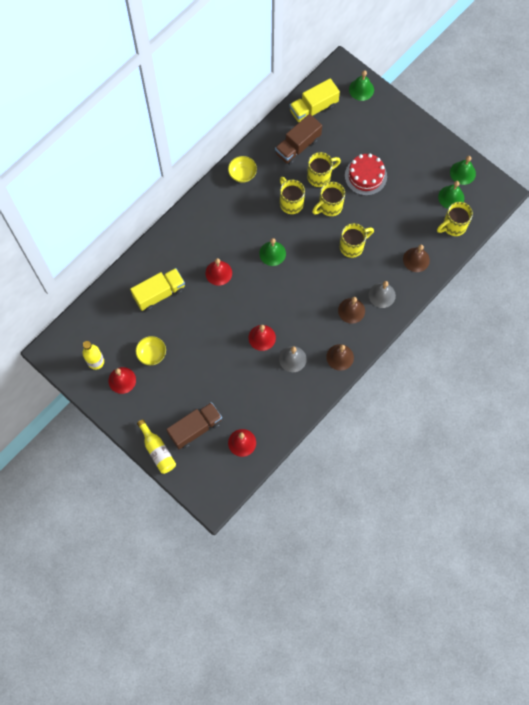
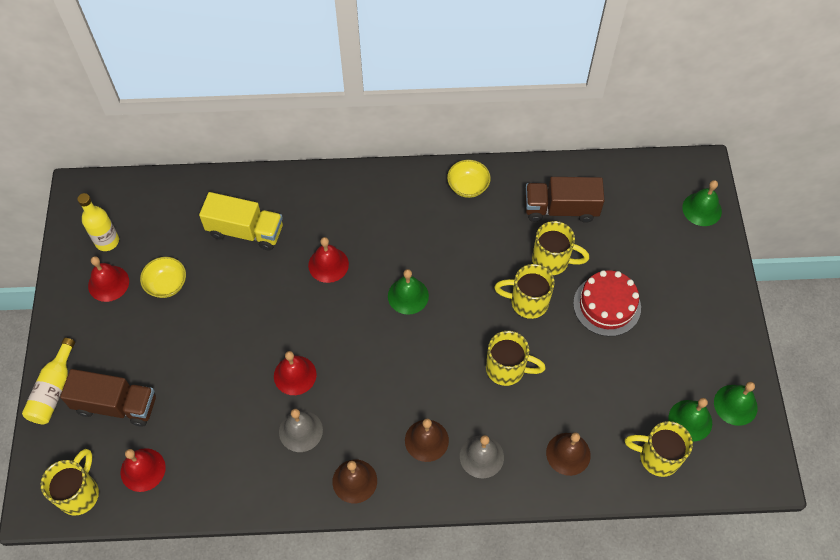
camera: 45 degrees right, 10 degrees down
yellow mug [280,177,305,214] -> yellow mug moved to [40,449,99,515]
yellow truck [289,78,340,122] -> none

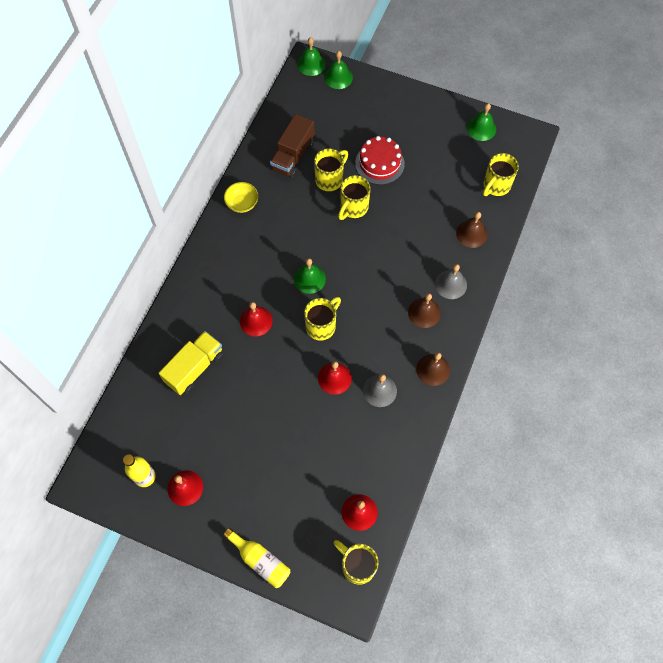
camera: 65 degrees left, 5 degrees up
brown truck [60,369,156,426] -> none
yellow bowl [140,257,186,298] -> none
yellow mug [486,331,546,386] -> yellow mug moved to [304,297,341,341]
green bell [668,398,712,442] -> green bell moved to [297,37,326,76]

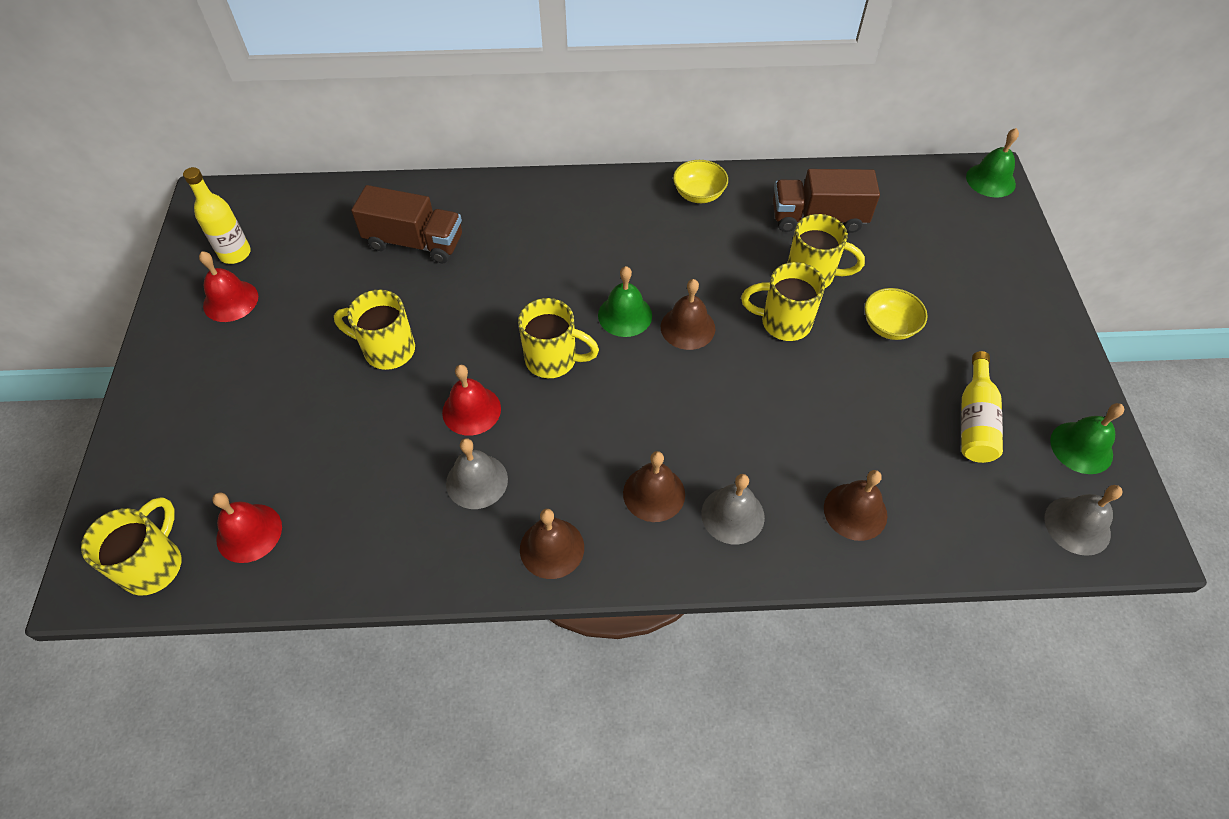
camera: 65 degrees right, 10 degrees down
yellow truck [159,331,223,395] -> brown truck [351,185,462,263]
yellow bottle [223,528,290,588] -> yellow bottle moved to [961,351,1003,463]
red bell [240,302,273,336] -> none
green bell [324,51,353,89] -> none
red cake [355,136,405,185] -> yellow bowl [865,288,927,340]
yellow mug [483,153,519,196] -> yellow mug moved to [334,290,415,370]
none -> brown bell [661,279,715,350]
none -> grey bell [1044,485,1123,556]

